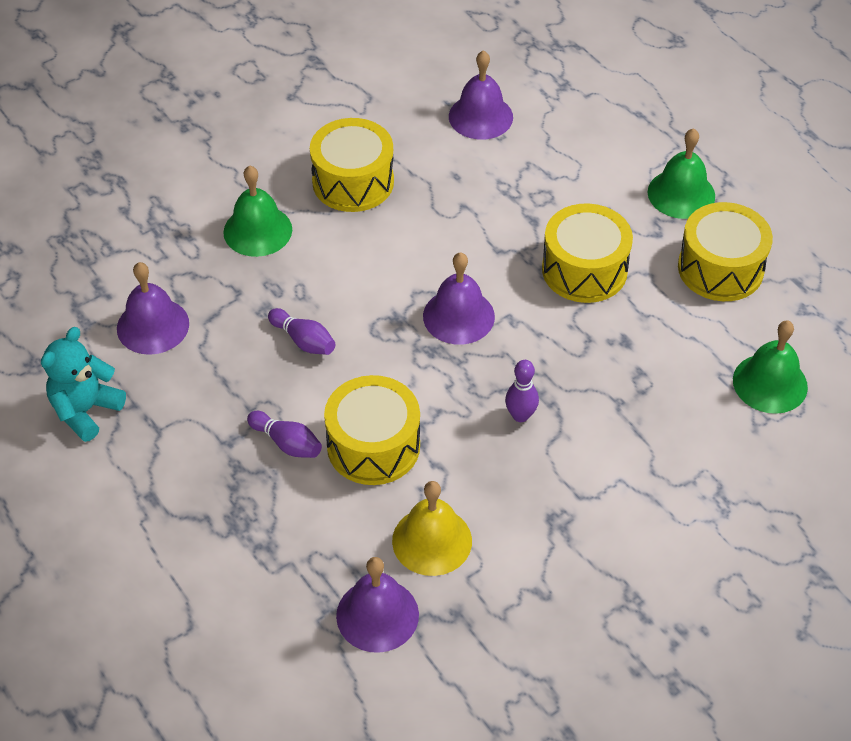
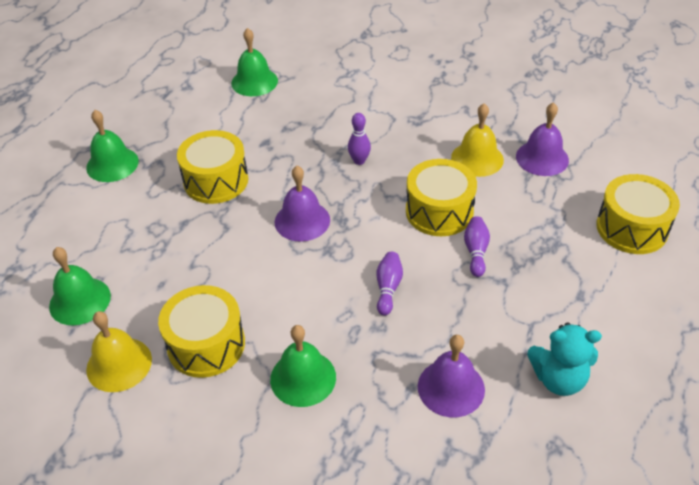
camera: 120 degrees left, 5 degrees down
purple bell [449,50,513,140] -> green bell [49,247,111,325]
yellow drum [678,202,773,301] -> yellow drum moved to [596,174,680,254]
none -> yellow bell [86,311,152,392]

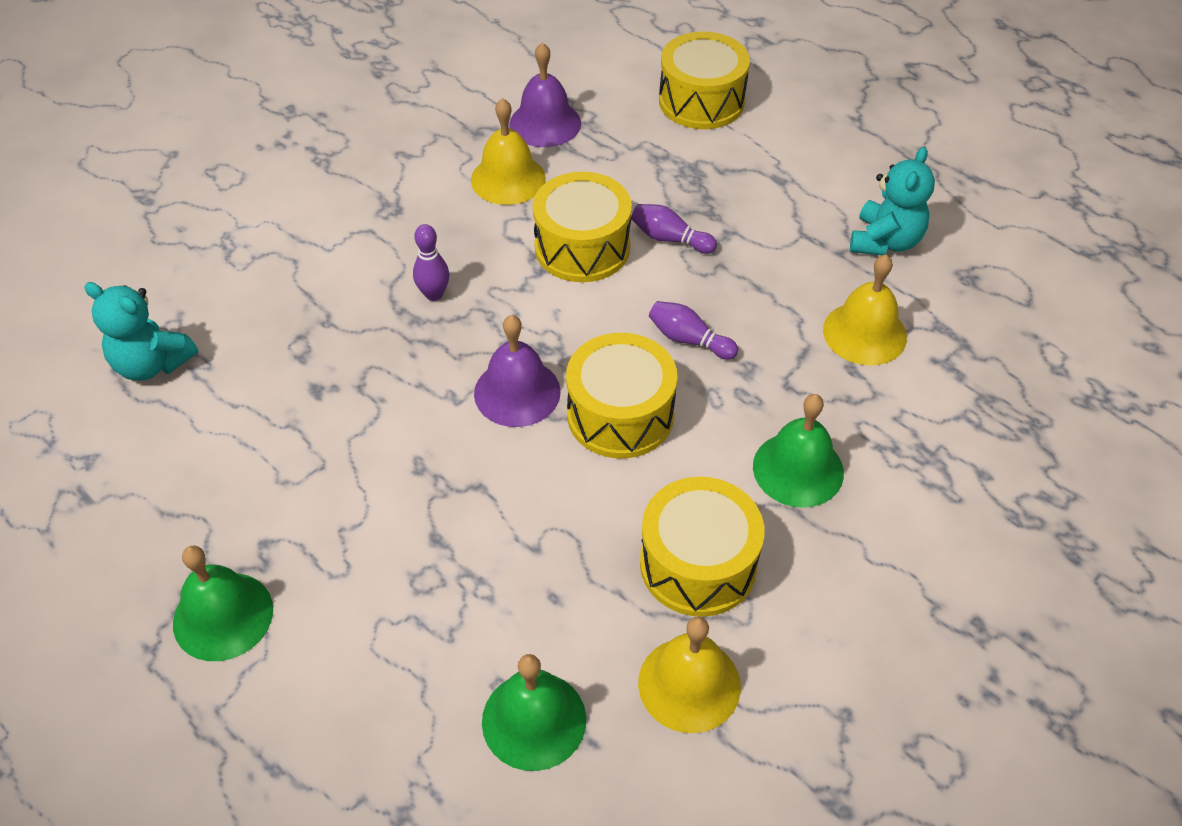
camera: 70 degrees left, 5 degrees up
yellow drum [177,130,248,204] -> yellow drum moved to [566,333,677,458]
green bell [231,28,278,96] -> turquoise teddy bear [84,282,198,381]
purple bell [418,335,485,417] -> yellow bell [823,255,907,366]

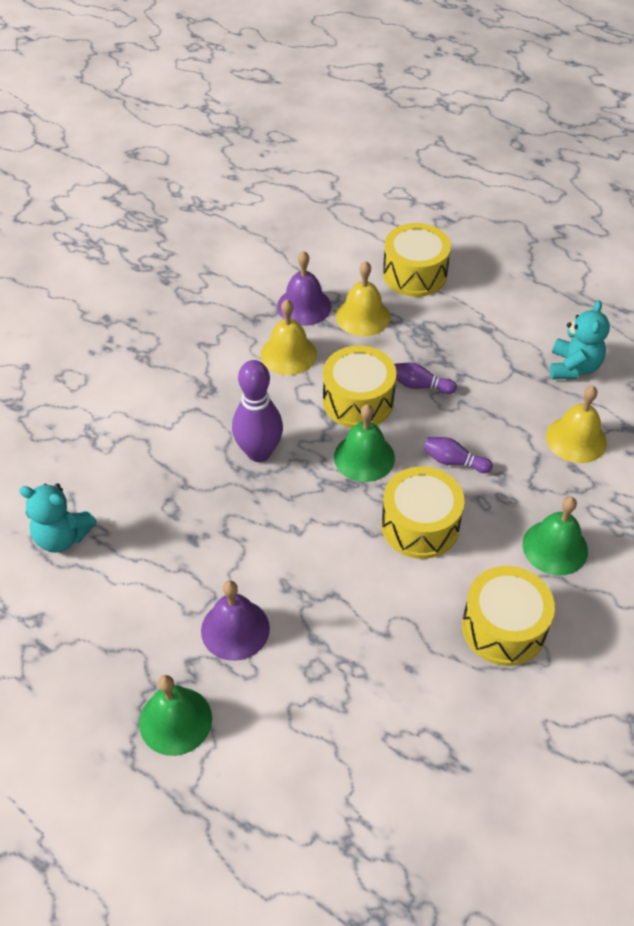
camera: 10 degrees left, 0 degrees up
purple bowling pin [413,224,449,301] -> purple bowling pin [232,360,283,462], size x1.86
purple bell [474,315,561,427] -> purple bell moved to [201,581,270,661]
green bell [482,654,586,771] -> green bell moved to [334,404,395,482]
yellow bell [638,617,741,733] -> yellow bell moved to [336,261,391,336]

